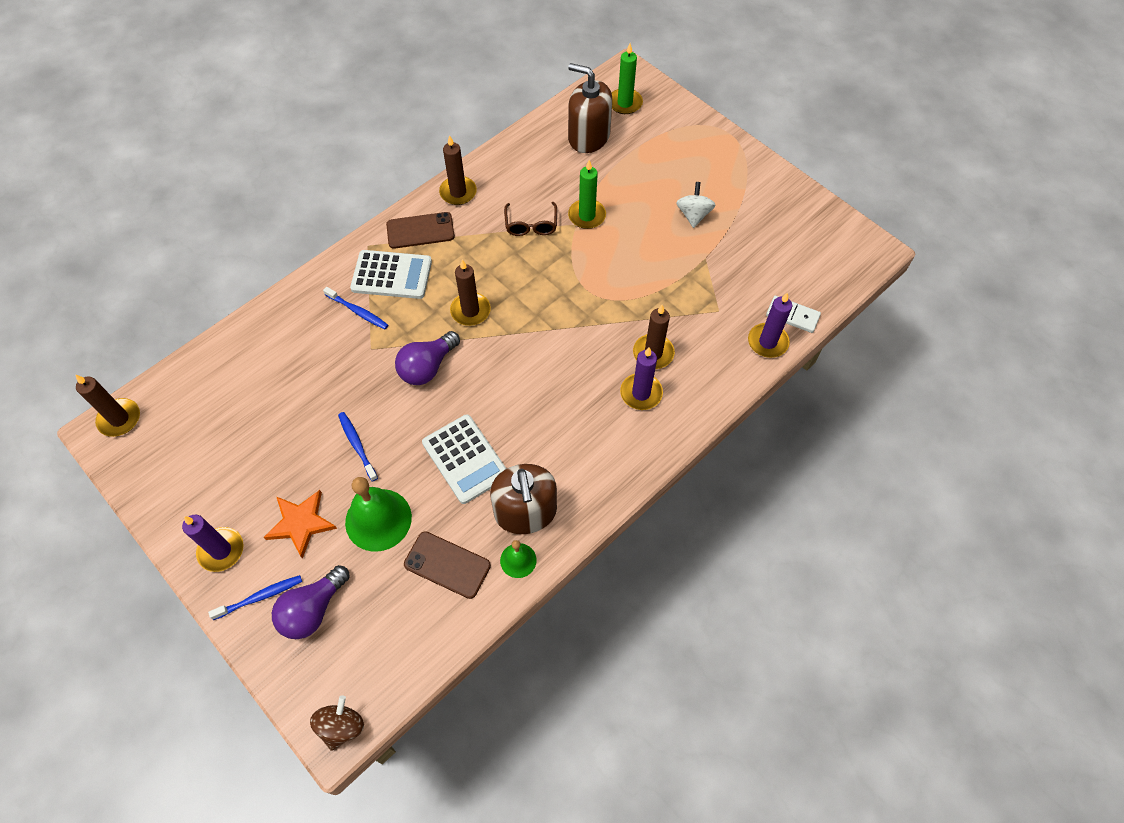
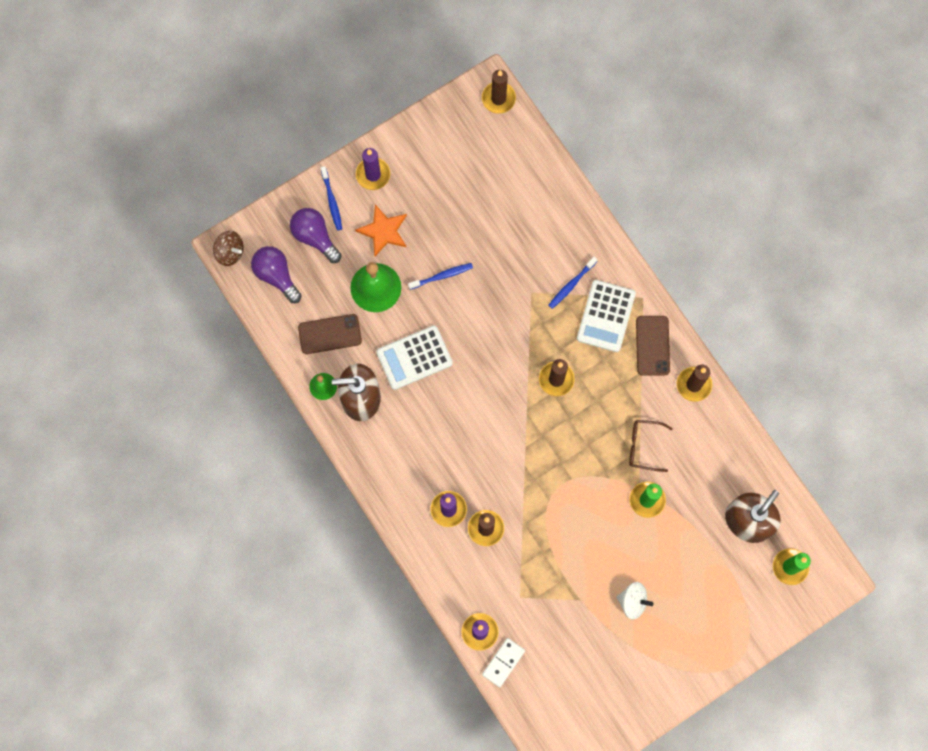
camera: 100 degrees right, 15 degrees up
purple light bulb [395,331,460,385] -> purple light bulb moved to [251,246,302,303]
brown phone [404,531,491,599] -> brown phone turned 45 degrees clockwise [298,314,362,354]

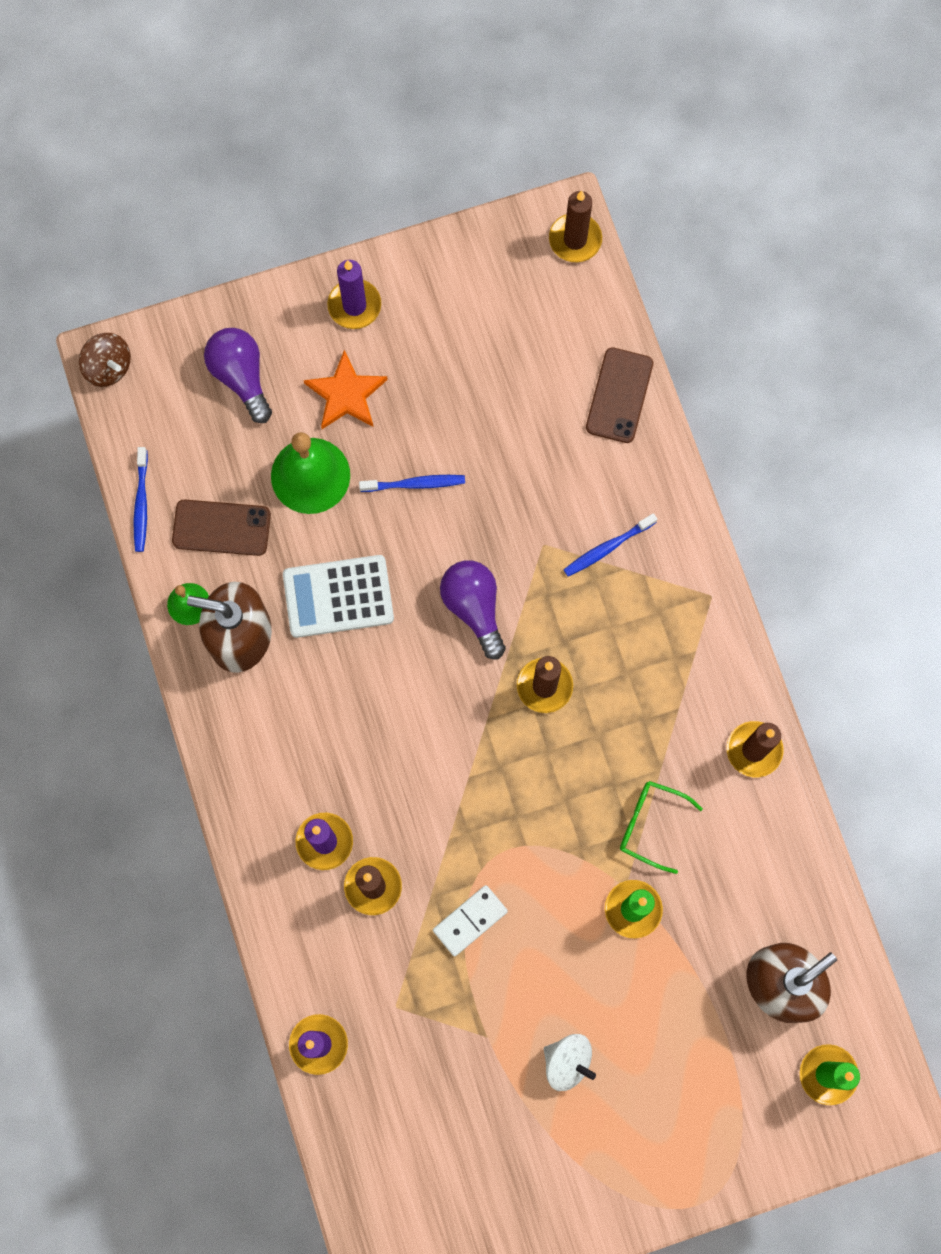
camera: 15 degrees right, 0 degrees up
purple light bulb [251,246,302,303] -> purple light bulb moved to [440,560,506,659]
blue toothbrush [321,166,342,231] -> blue toothbrush moved to [134,447,148,552]
white domino [482,638,525,688] -> white domino moved to [433,885,508,956]
white calculator [577,280,636,352] -> none
brown glasses [629,420,673,472] -> green glasses [620,781,703,874]
brown phone [636,316,670,376] -> brown phone moved to [586,347,653,443]

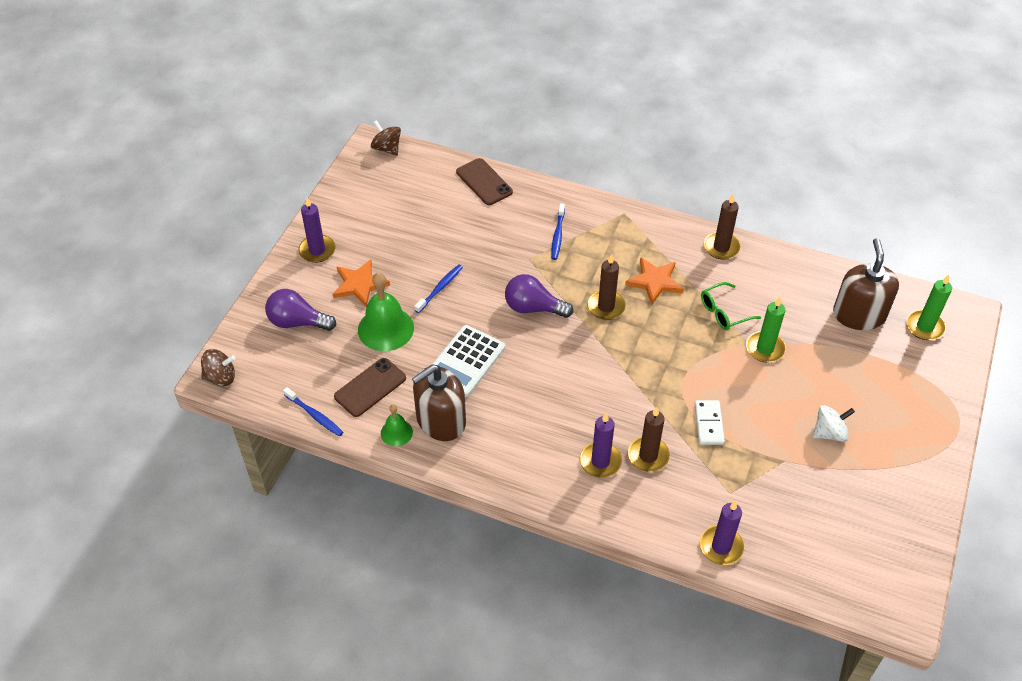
camera: 50 degrees left, 25 degrees down
brown candle [549,191,602,262] -> brown spinning top [371,120,401,156]
none -> orange star [625,257,684,304]

